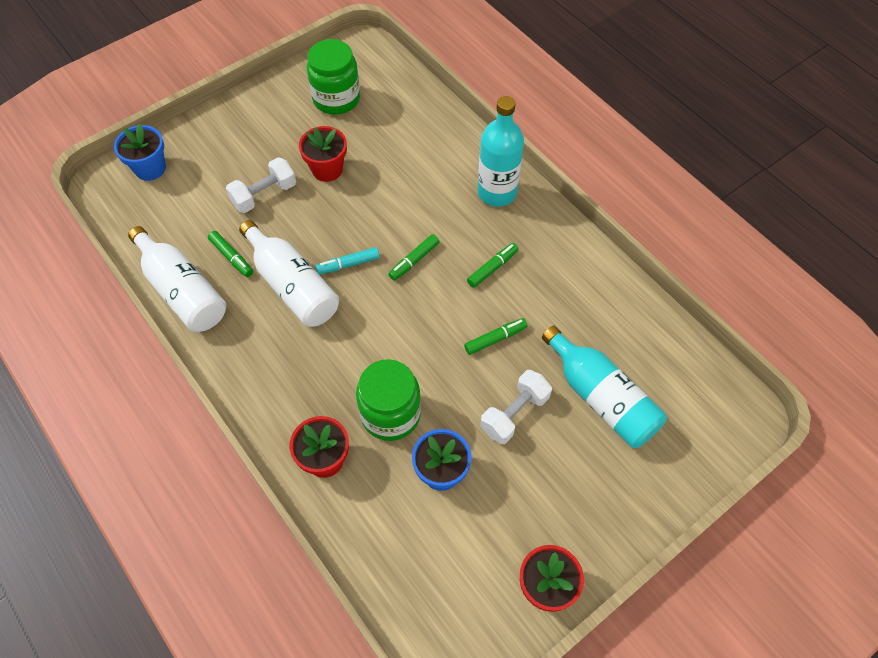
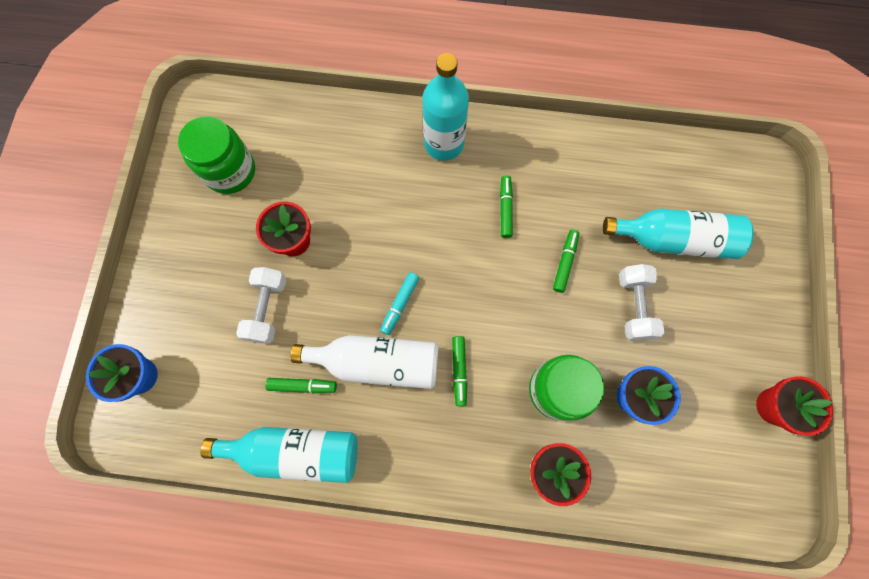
camera: 45 degrees left, 15 degrees up
white bottle [128,226,226,332] -> turquoise bottle [200,427,358,483]
green marker [388,234,439,281] -> green marker moved to [452,336,467,406]

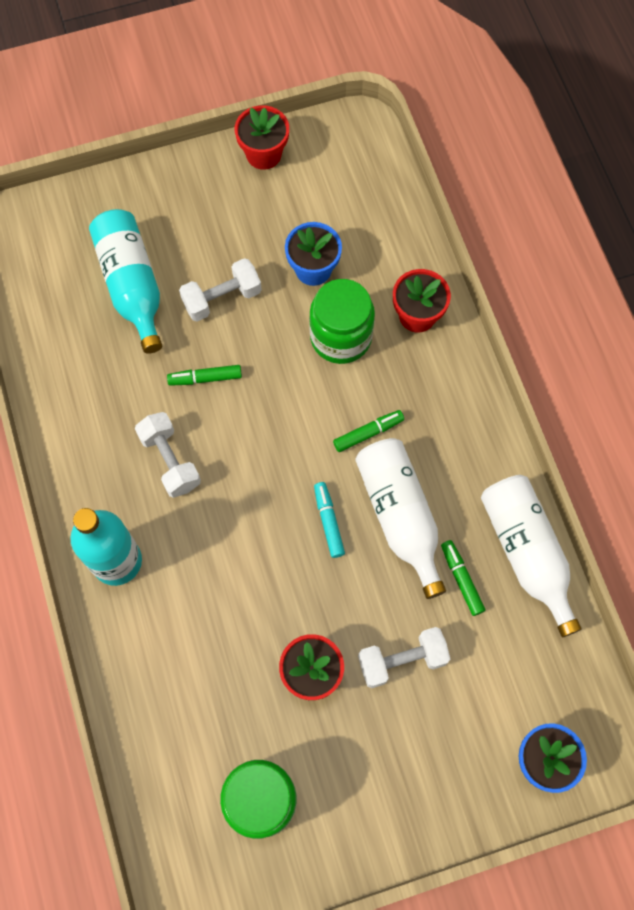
camera: 115 degrees left, 5 degrees down
turquoise bottle [200,427,358,483] -> white bottle [481,475,582,637]
turquoise marker [380,272,419,335] -> turquoise marker turned 105 degrees counterclockwise [314,482,345,558]
green marker [500,175,513,238] -> white dumbbell [135,412,201,498]

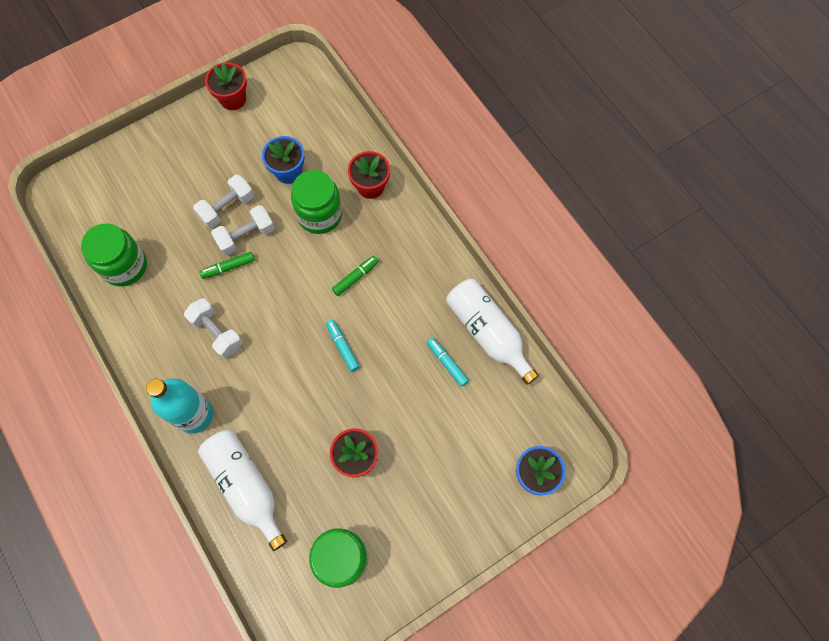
camera: 15 degrees left, 0 degrees up
turquoise bottle [89,209,162,354] -> none
white bottle [355,438,446,599] -> white bottle moved to [198,430,287,551]
white dumbbell [358,627,450,688] -> white dumbbell moved to [211,205,275,256]
green marker [441,540,485,616] -> turquoise marker [427,338,469,387]
none -> green jar [81,224,147,287]

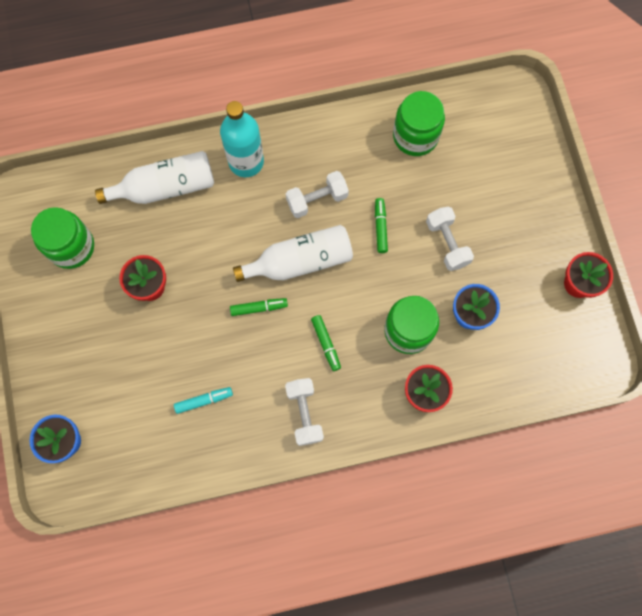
camera: 110 degrees right, 5 degrees up
white dumbbell [211,205,275,256] -> white dumbbell moved to [285,378,324,446]
turquoise marker [326,320,360,372] -> green marker [230,298,288,316]
white bottle [446,279,539,385] -> white bottle moved to [233,225,353,282]

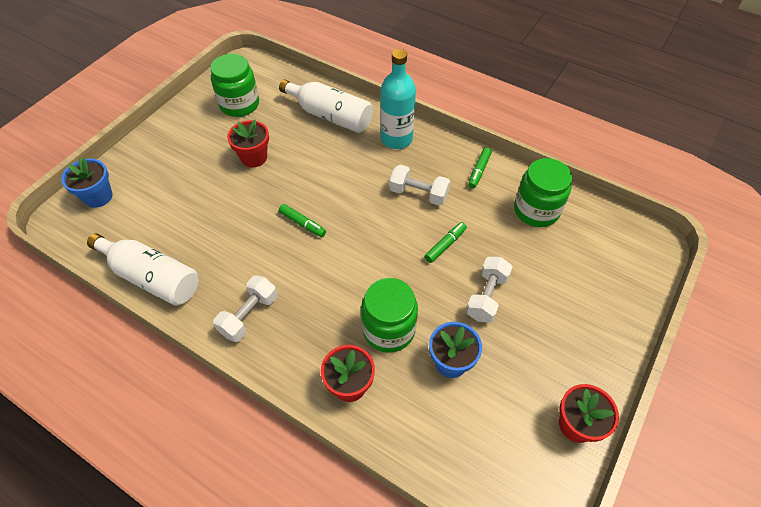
camera: 45 degrees right, 20 degrees down
turquoise marker [174,387,233,414] -> none
white bottle [233,225,353,282] -> white bottle moved to [87,233,198,306]
green marker [311,315,341,371] -> green marker moved to [468,147,492,189]

